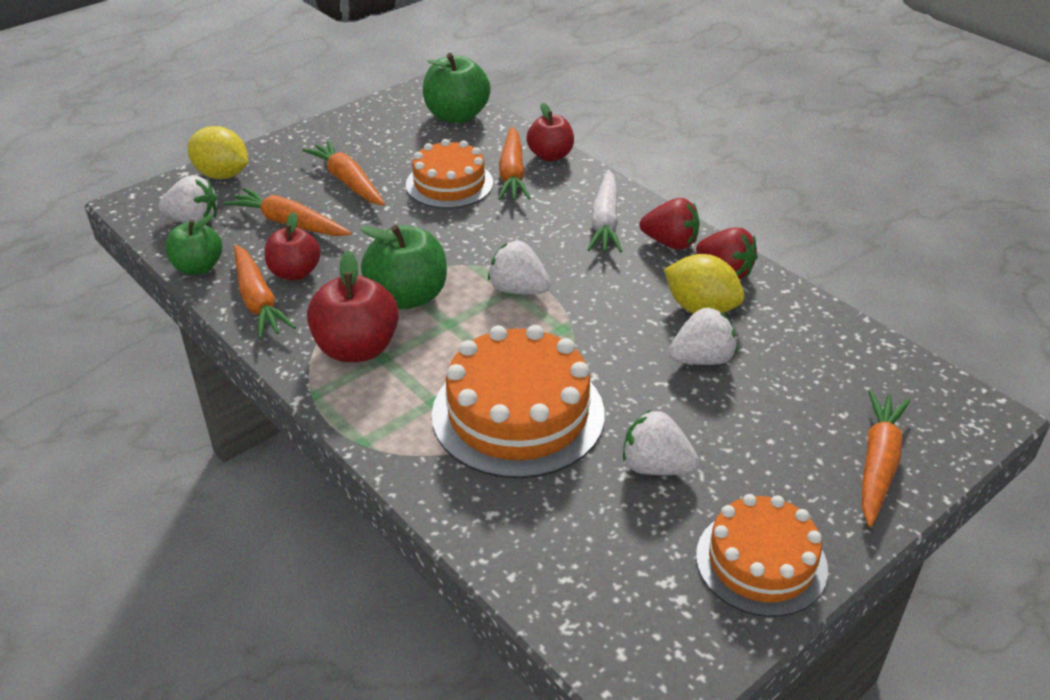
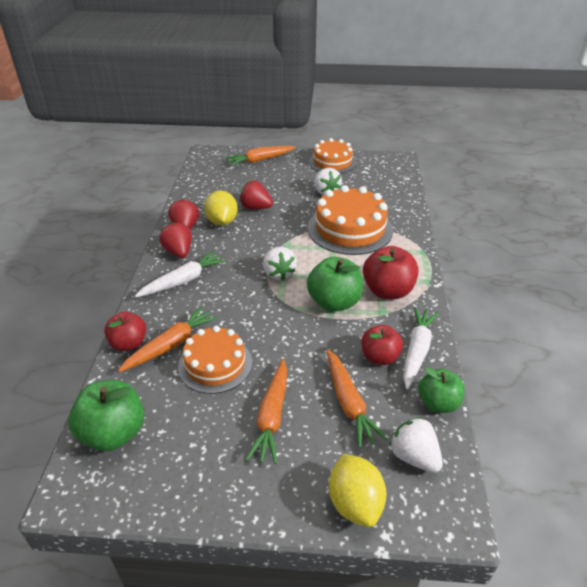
camera: 135 degrees left, 0 degrees up
orange carrot [234,245,296,339] -> white carrot [403,307,439,390]
white strawberry [669,308,737,365] -> red strawberry [239,181,273,209]

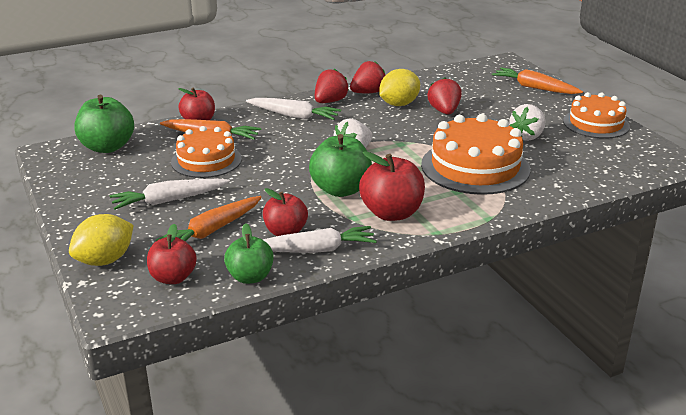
camera: 60 degrees right, 10 degrees down
orange carrot [246,359,287,464] -> white carrot [110,179,230,210]
white strawberry [389,417,443,473] -> red apple [147,224,197,284]

